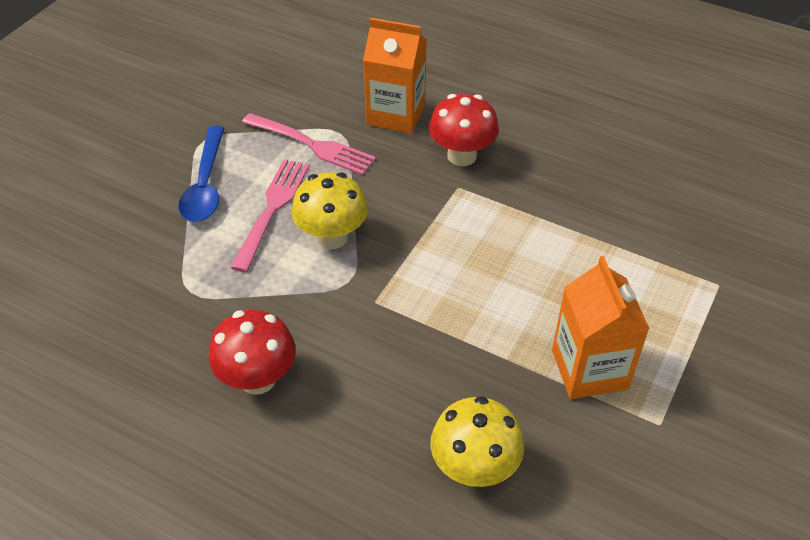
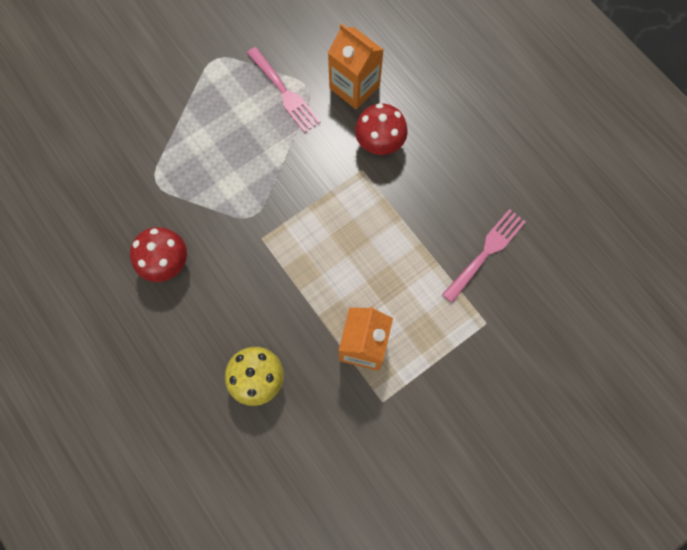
camera: 25 degrees right, 25 degrees up
blue spoon [178,126,224,222] -> none
pink fork [231,159,310,272] -> pink fork moved to [442,209,526,303]
yellow mushroom [292,172,368,249] -> none

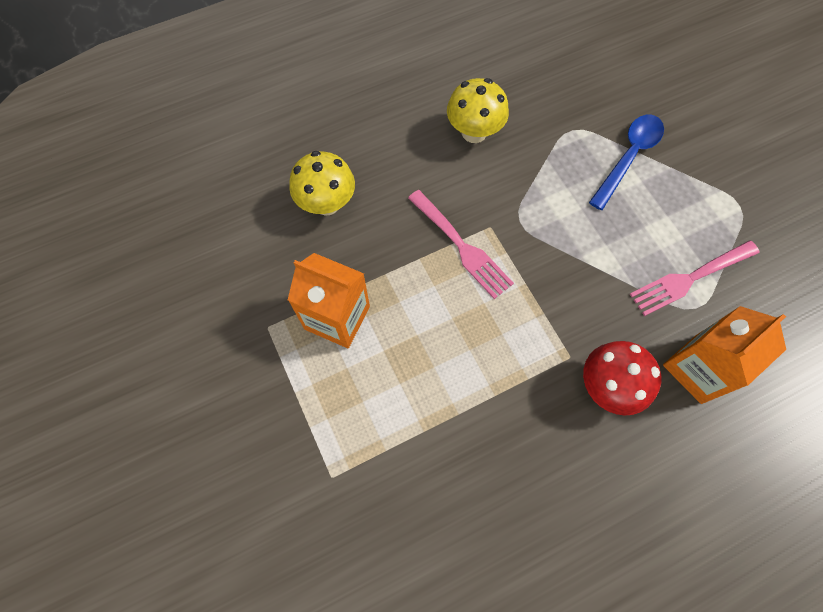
camera: 100 degrees right, 5 degrees down
red mushroom [130,227,187,282] -> yellow mushroom [447,78,509,143]
pink fork [442,209,526,303] -> pink fork moved to [408,190,514,299]
none -> blue spoon [589,115,664,210]

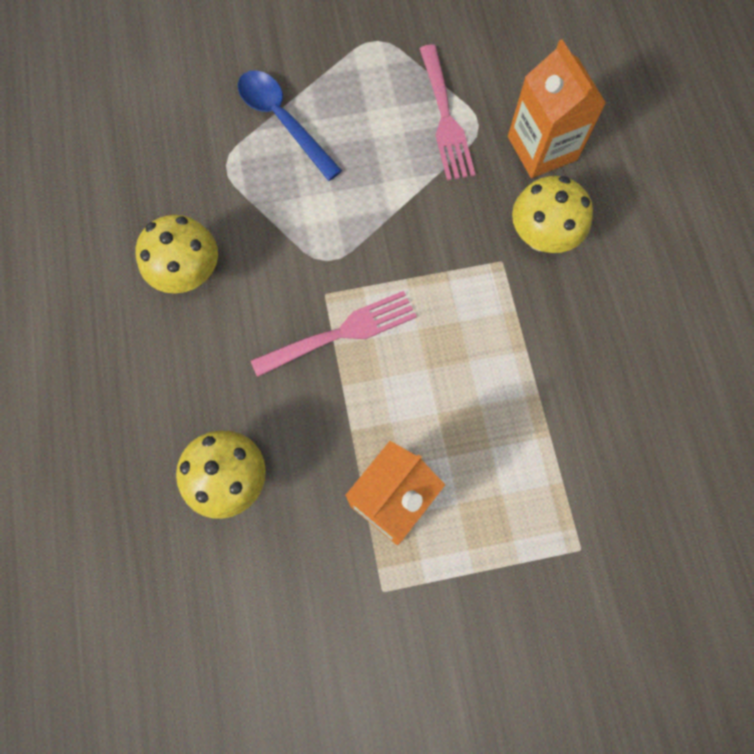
camera: 75 degrees left, 5 degrees up
red mushroom [583,341,661,416] -> yellow mushroom [512,176,593,253]

